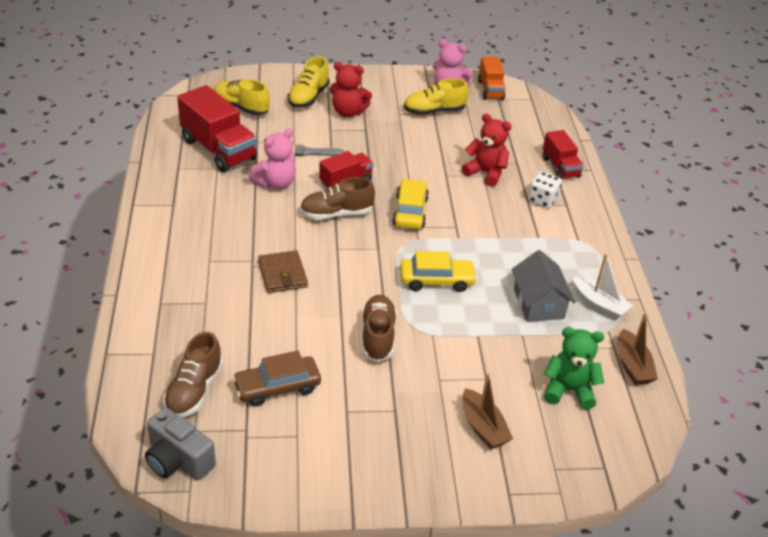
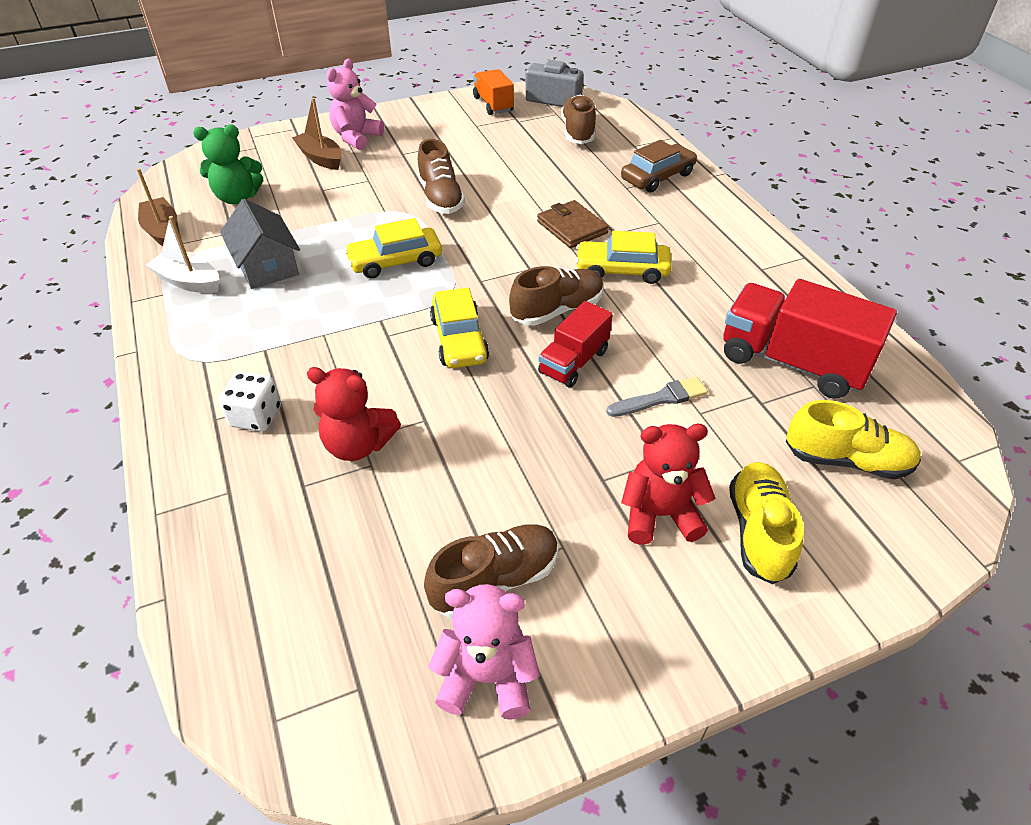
camera: 165 degrees right, 5 degrees up
brown car [232,350,321,407] -> brown car moved to [621,140,697,192]
pink teddy bear [249,128,296,189] -> pink teddy bear moved to [327,59,384,150]
yellow shoe [404,78,469,115] -> brown shoe [424,524,559,618]
orange truck [478,57,506,100] -> orange truck moved to [473,69,514,115]
red truck [543,130,584,180] -> none
none -> yellow car [575,231,672,284]

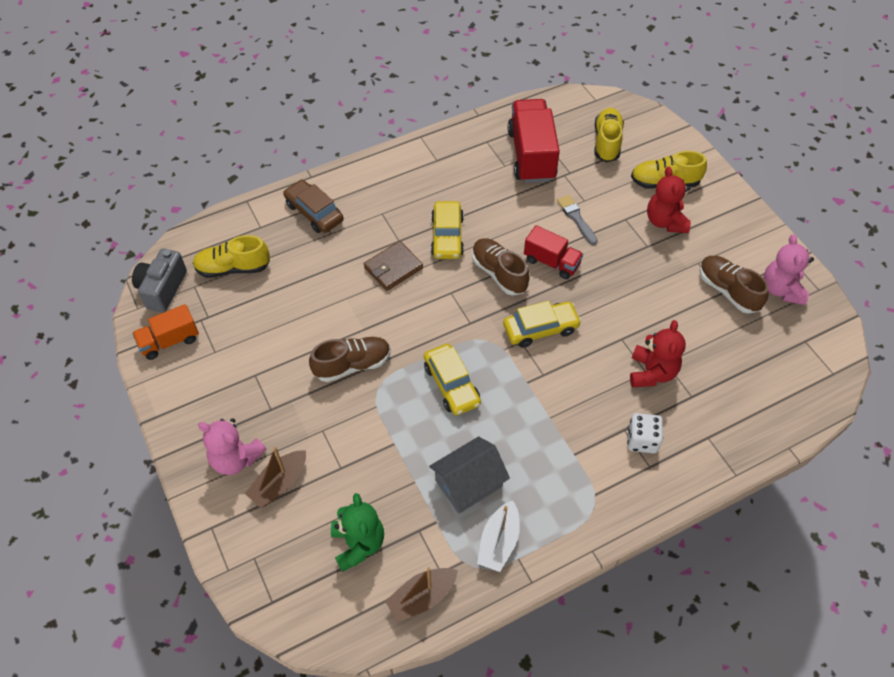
camera: 95 degrees left, 10 degrees up
brown shoe [561,95,596,144] -> yellow shoe [193,235,270,278]
red truck [723,279,897,399] -> red truck turned 150 degrees clockwise [508,99,560,183]

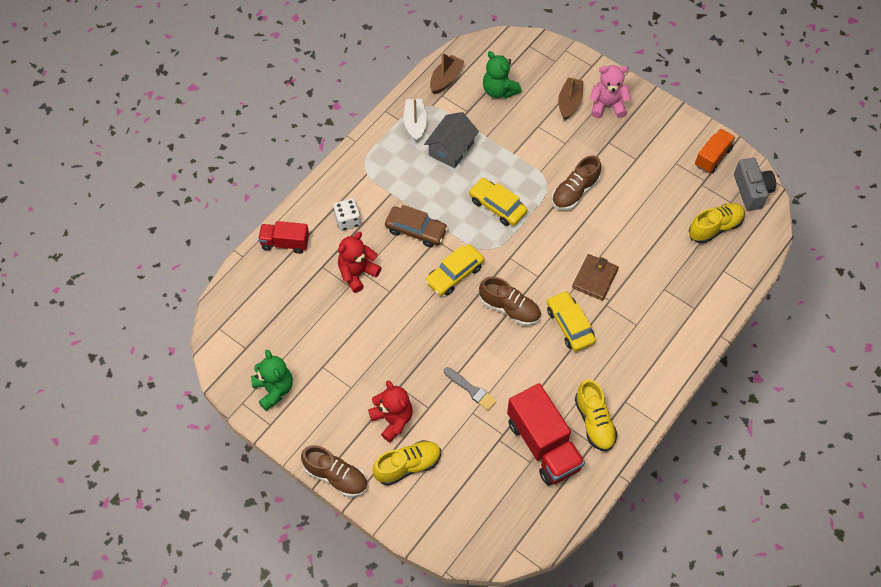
camera: 155 degrees right, 5 degrees up
brown car [283,180,344,233] -> brown car moved to [385,205,448,247]
red truck [524,225,584,279] -> red truck moved to [258,221,309,254]
yellow shoe [594,108,624,162] -> yellow shoe moved to [575,379,618,452]
red teddy bear [630,320,686,387] -> red teddy bear turned 60 degrees clockwise [338,232,381,293]
brown shoe [699,256,769,314] -> brown shoe moved to [301,445,368,497]
pink teddy bear [763,234,814,305] -> green teddy bear [251,350,293,411]

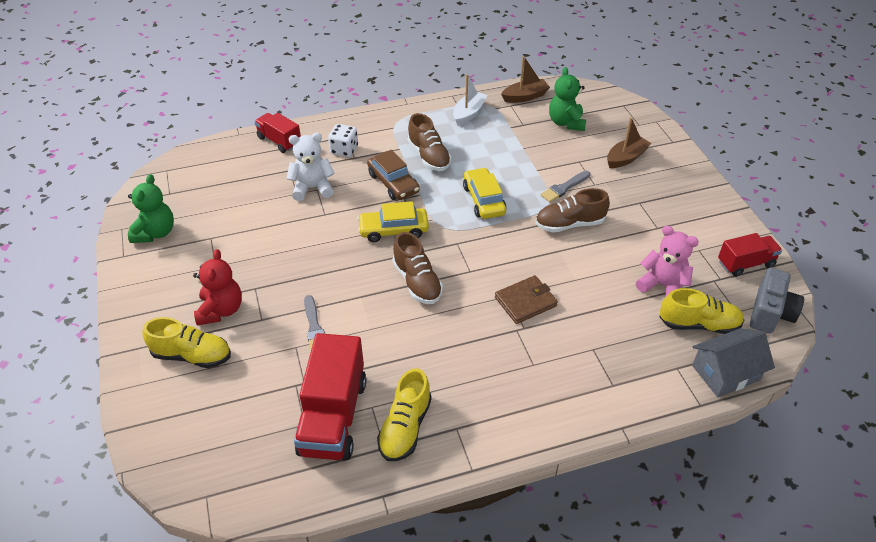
camera: 35 degrees right, 15 degrees down
brown shoe [301,445,368,497] -> brown shoe moved to [408,113,451,171]
red teddy bear [338,232,381,293] -> white teddy bear [286,133,335,201]
grey house [424,112,479,169] -> grey house moved to [692,328,775,397]
yellow car [547,291,596,352] -> none
pink teddy bear [590,65,631,118] -> pink teddy bear moved to [636,226,699,297]
orange truck [695,129,735,173] -> red truck [718,233,782,277]
none -> grey brush [541,171,590,202]

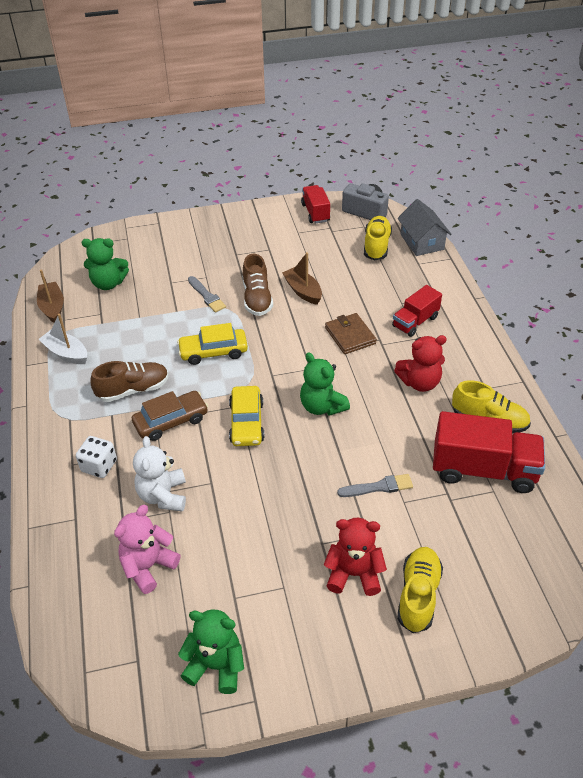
camera: 85 degrees left, 0 degrees up
red truck [254,113,301,153] -> red truck moved to [392,285,442,337]
brown shoe [393,232,443,304] -> green teddy bear [300,352,350,416]
brown boat [607,117,652,168] -> brown boat moved to [282,252,322,305]
pink teddy bear [636,226,699,297] -> pink teddy bear moved to [114,505,180,594]
none -> red teddy bear [394,335,447,392]

